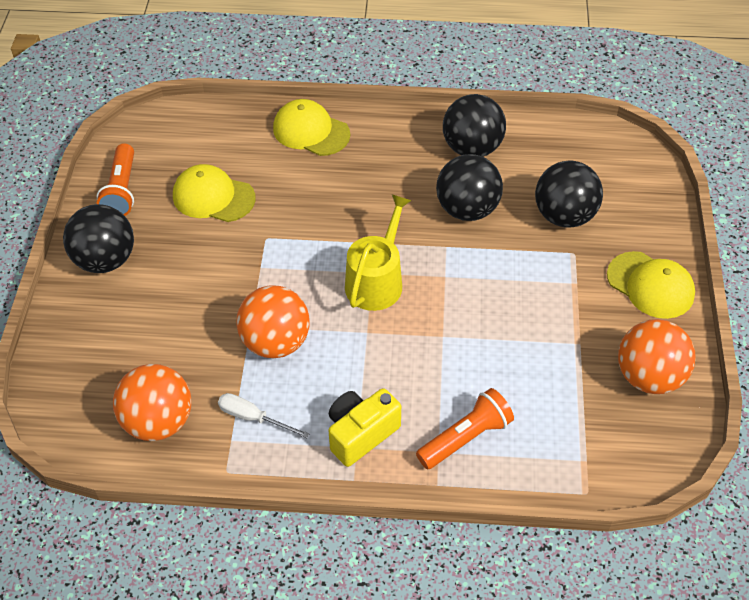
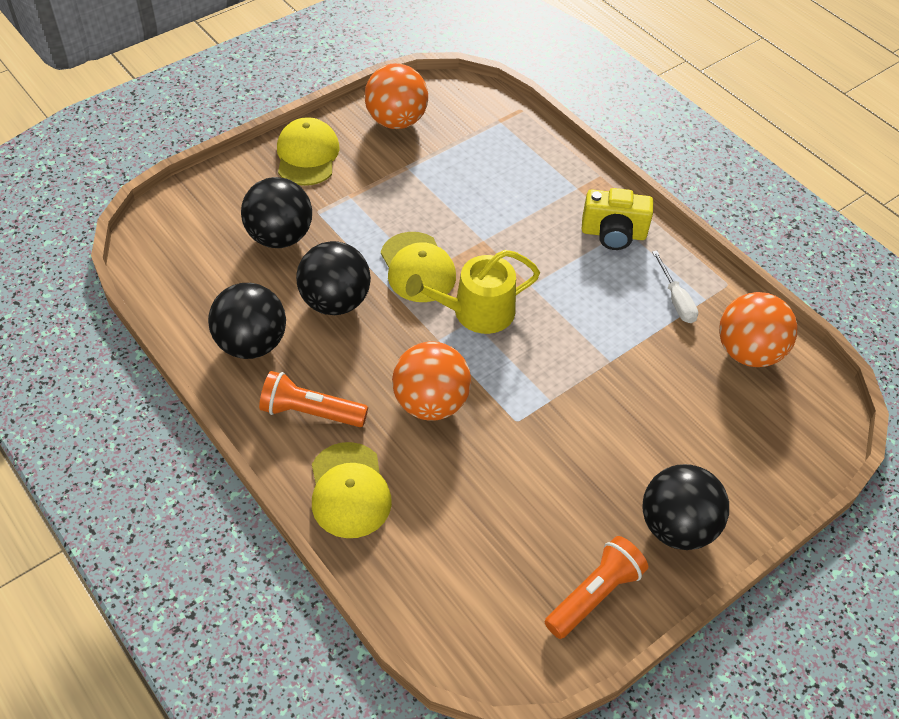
camera: 135 degrees left, 0 degrees up
yellow cap [173,164,256,222] -> yellow cap moved to [381,232,456,302]
orange ball [236,285,310,358] -> orange ball moved to [392,341,471,421]
orange flashlight [416,388,514,469] -> orange flashlight moved to [259,371,368,427]

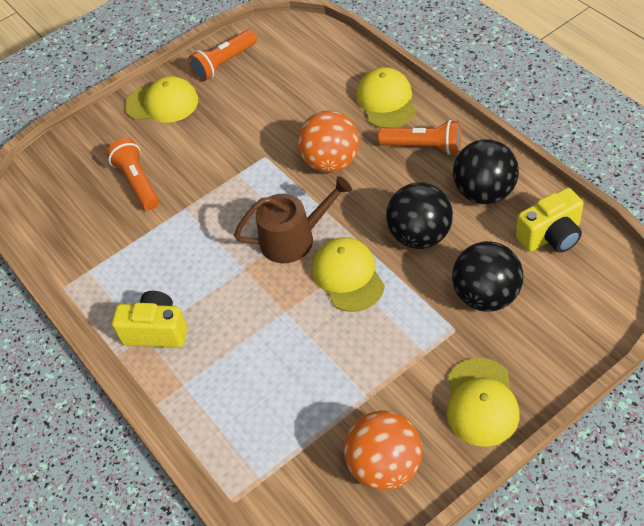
camera: 170 degrees left, 0 degrees up
yellow watering can [406,250,540,334] -> brown watering can [234,176,352,263]
black ball [642,464,729,550] -> yellow cap [125,76,198,123]
white screwdriver [652,251,698,323] -> none
orange ball [719,292,797,367] -> none
none -> orange flashlight [107,138,159,210]
none -> yellow camera [516,188,584,253]

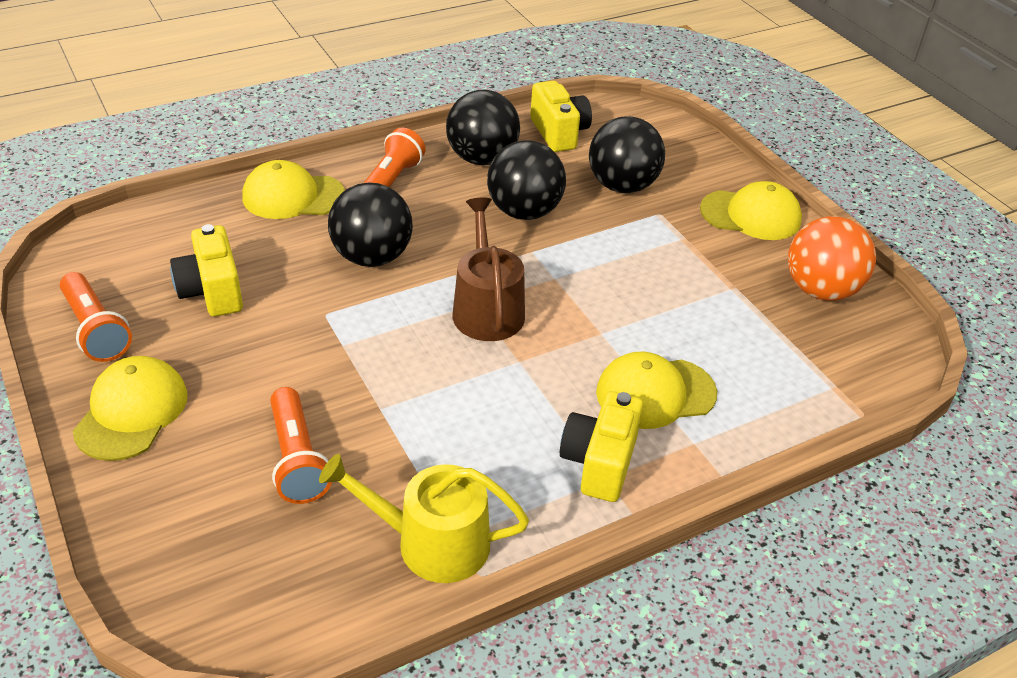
camera: 90 degrees left, 10 degrees down
orange flashlight [107,138,159,210] -> orange flashlight turned 90 degrees counterclockwise [270,387,332,504]
orange ball [298,110,359,173] -> black ball [328,182,413,267]
yellow cap [312,237,385,312] -> yellow cap moved to [596,352,717,429]
none -> yellow camera [170,224,243,317]
none -> yellow watering can [319,454,529,583]

